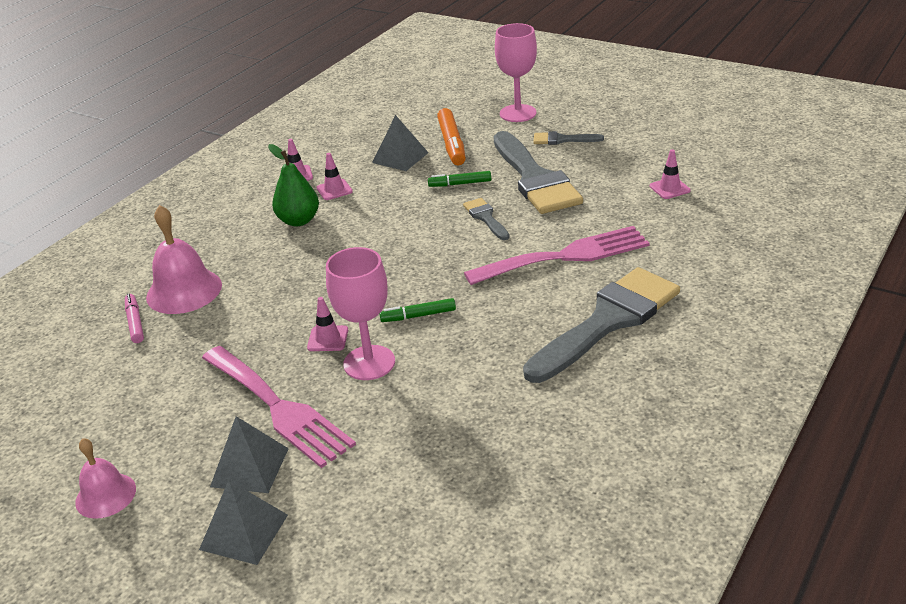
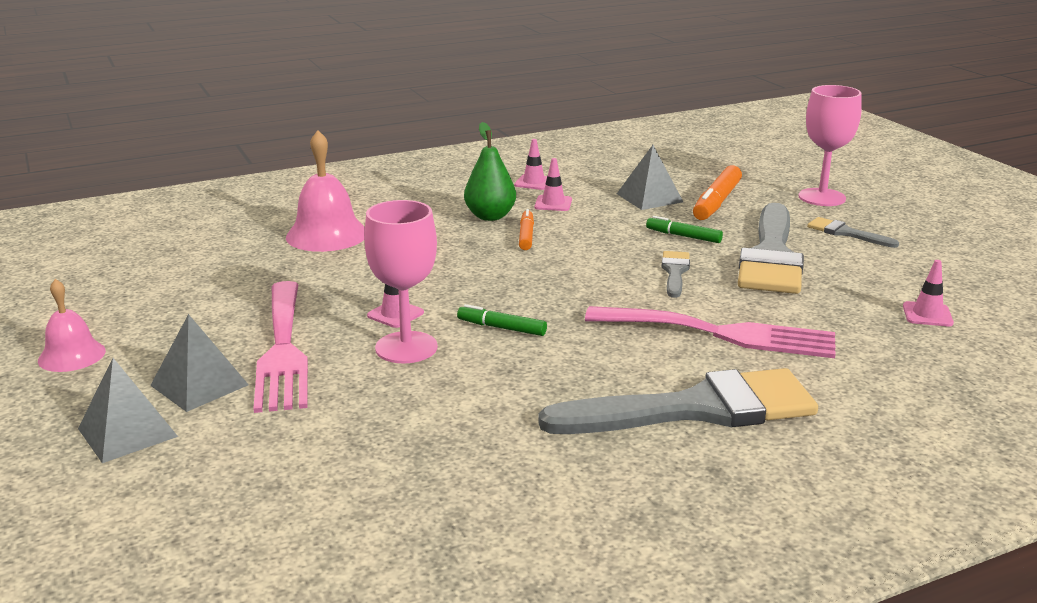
camera: 30 degrees right, 10 degrees down
pink marker [125,294,144,343] -> none
none -> orange marker [519,209,534,250]

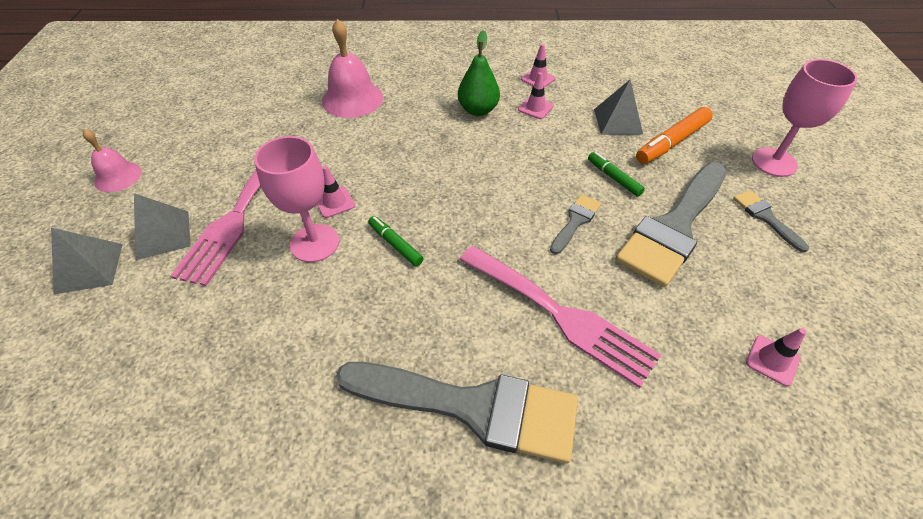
camera: 25 degrees right, 25 degrees up
orange marker [519,209,534,250] -> none

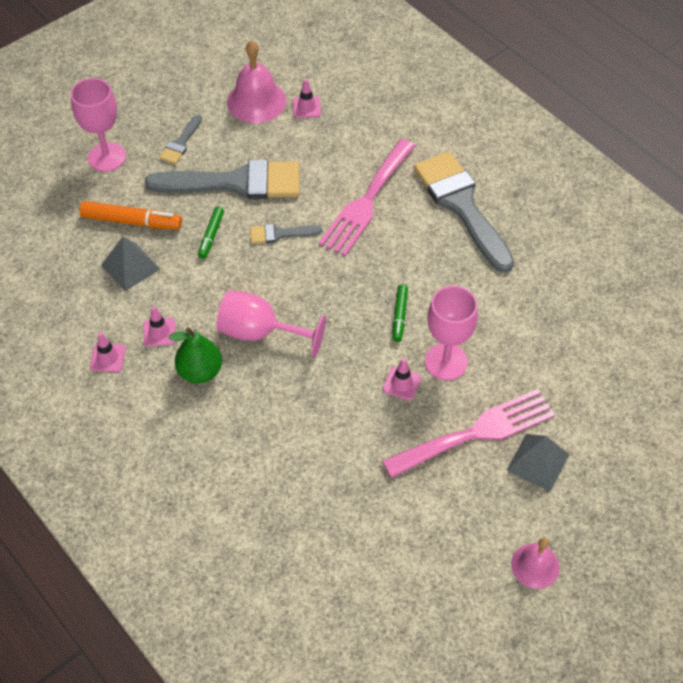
camera: 130 degrees left, 5 degrees up
grey pyramid [51,228,123,294] -> none
pink bell [322,19,383,118] -> pink bell moved to [227,40,286,123]
pink fork [459,246,661,388] -> pink fork turned 150 degrees counterclockwise [319,139,415,256]
none -> pink goblet [217,290,326,357]

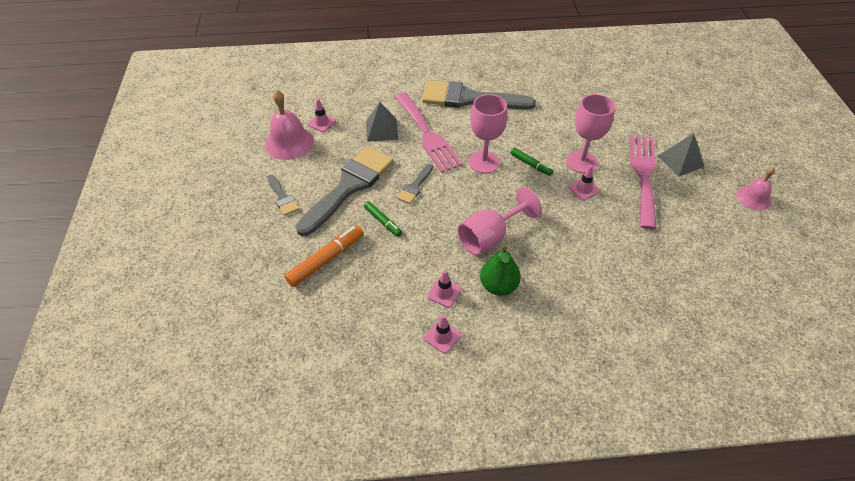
camera: 55 degrees left, 5 degrees down
pink goblet [71,78,126,172] -> pink goblet moved to [469,94,507,174]
grey pyramid [101,237,160,291] -> grey pyramid moved to [366,102,398,142]

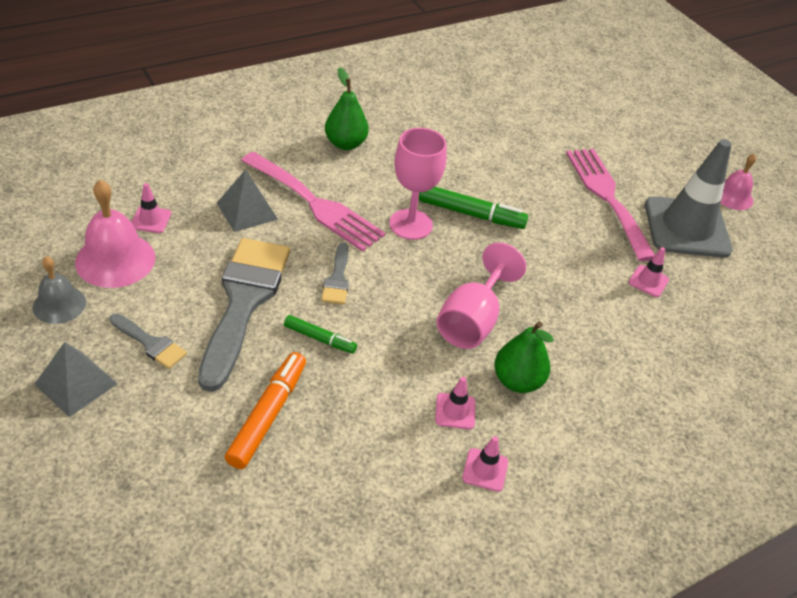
camera: 30 degrees left, 5 degrees down
grey brush [422,81,536,110] -> green pear [325,67,369,150]
green marker [510,148,553,176] -> green marker [419,187,528,229], size x1.67
pink goblet [566,94,615,173] -> none
pink traffic cone [568,165,600,201] -> pink traffic cone moved to [629,247,669,297]
grey pyramid [658,133,705,177] -> grey pyramid moved to [34,342,117,417]
none -> grey bell [33,256,86,324]
none -> grey traffic cone [645,139,732,258]

